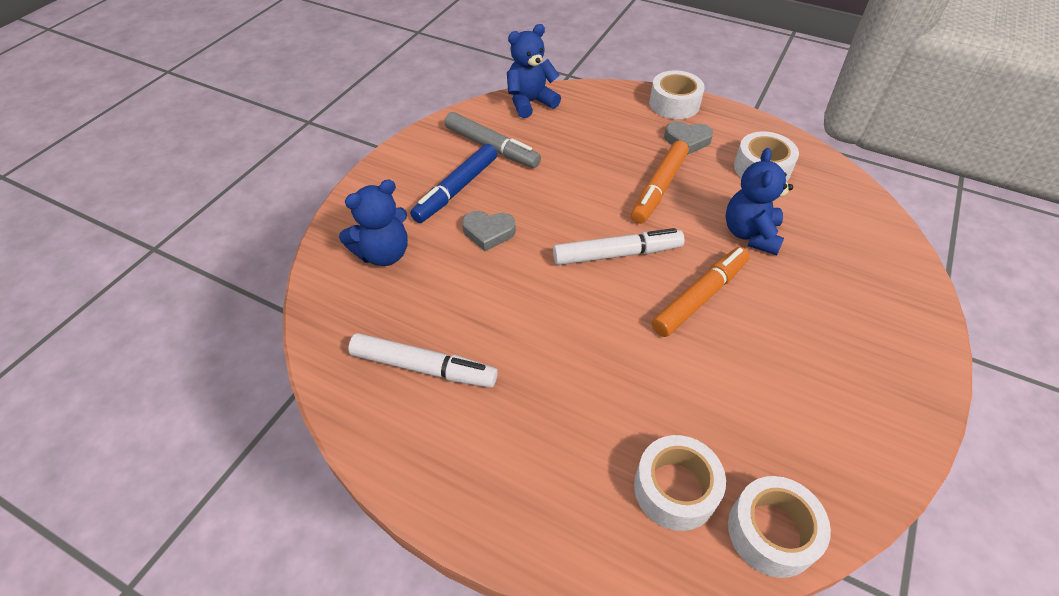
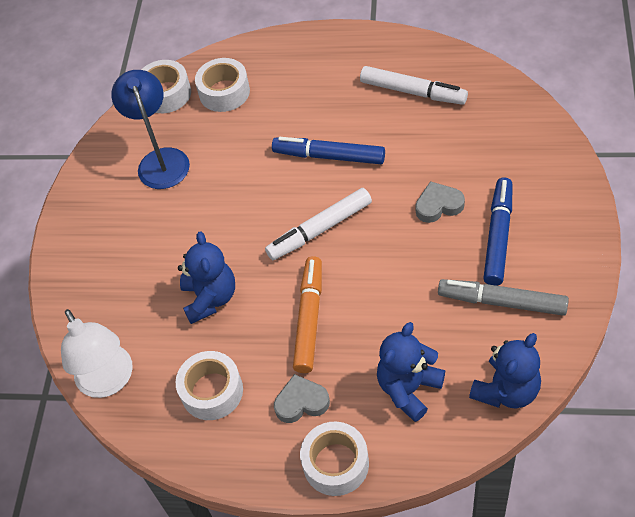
camera: 165 degrees right, 5 degrees up
blue teddy bear [339,180,408,266] -> blue teddy bear moved to [377,322,445,422]
white marker [348,333,498,388] -> white marker turned 150 degrees counterclockwise [360,66,468,105]
orange marker [652,247,750,337] -> none
none -> white lamp [61,309,133,398]
none -> blue lamp [111,70,190,189]
none -> blue marker [272,137,385,164]

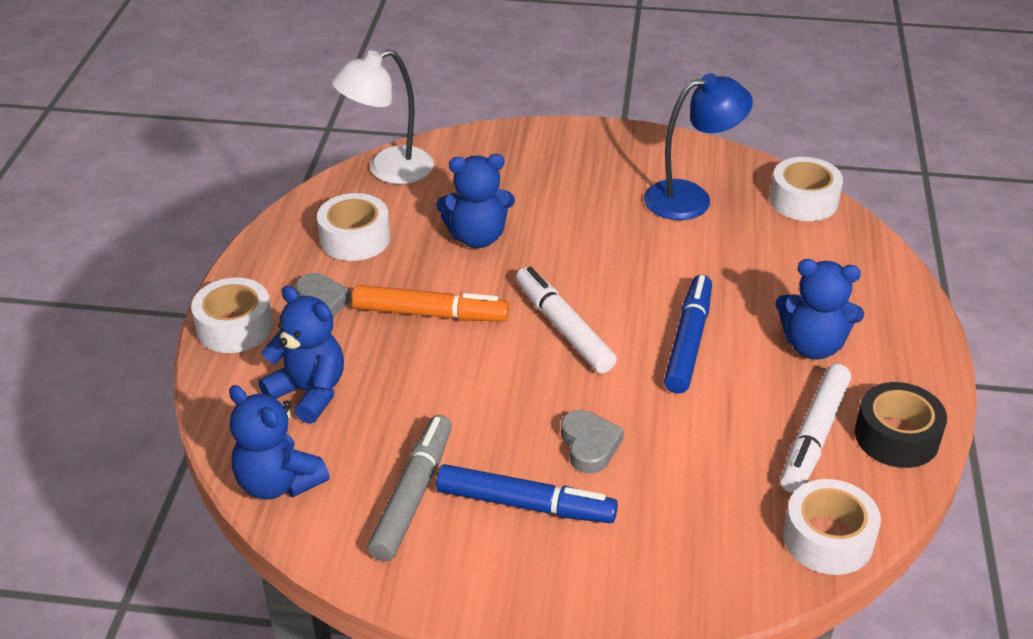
camera: 85 degrees right, 15 degrees down
white tape [195,58,250,112] -> white tape moved to [783,479,881,575]
none -> blue teddy bear [775,259,864,359]
none -> black tape [855,382,947,468]

